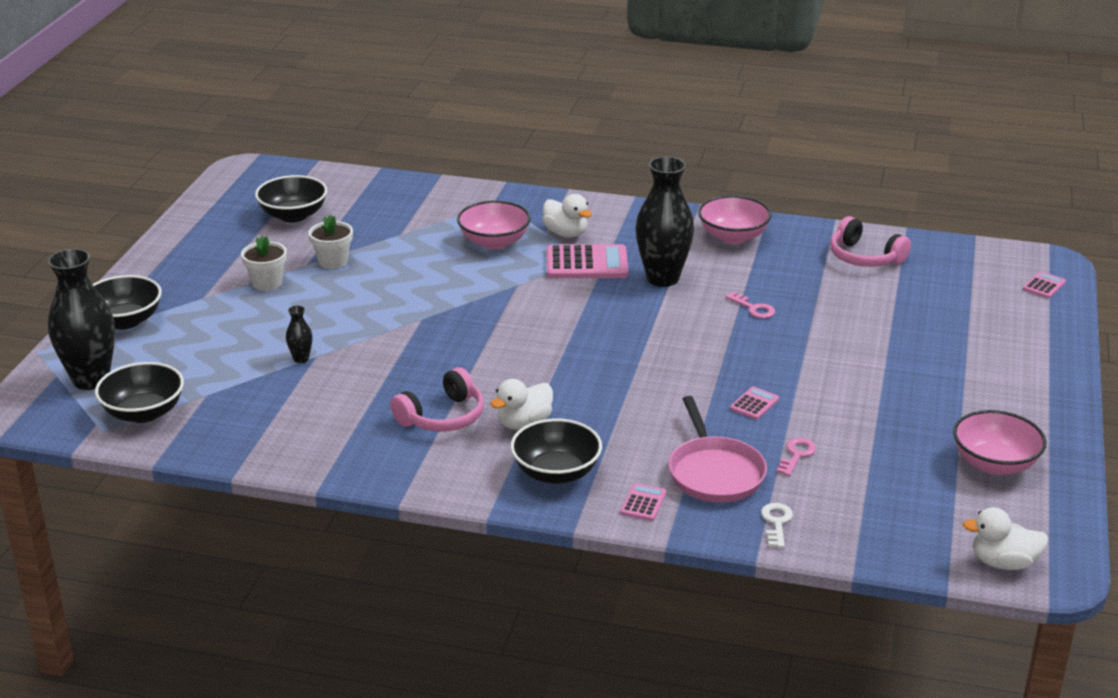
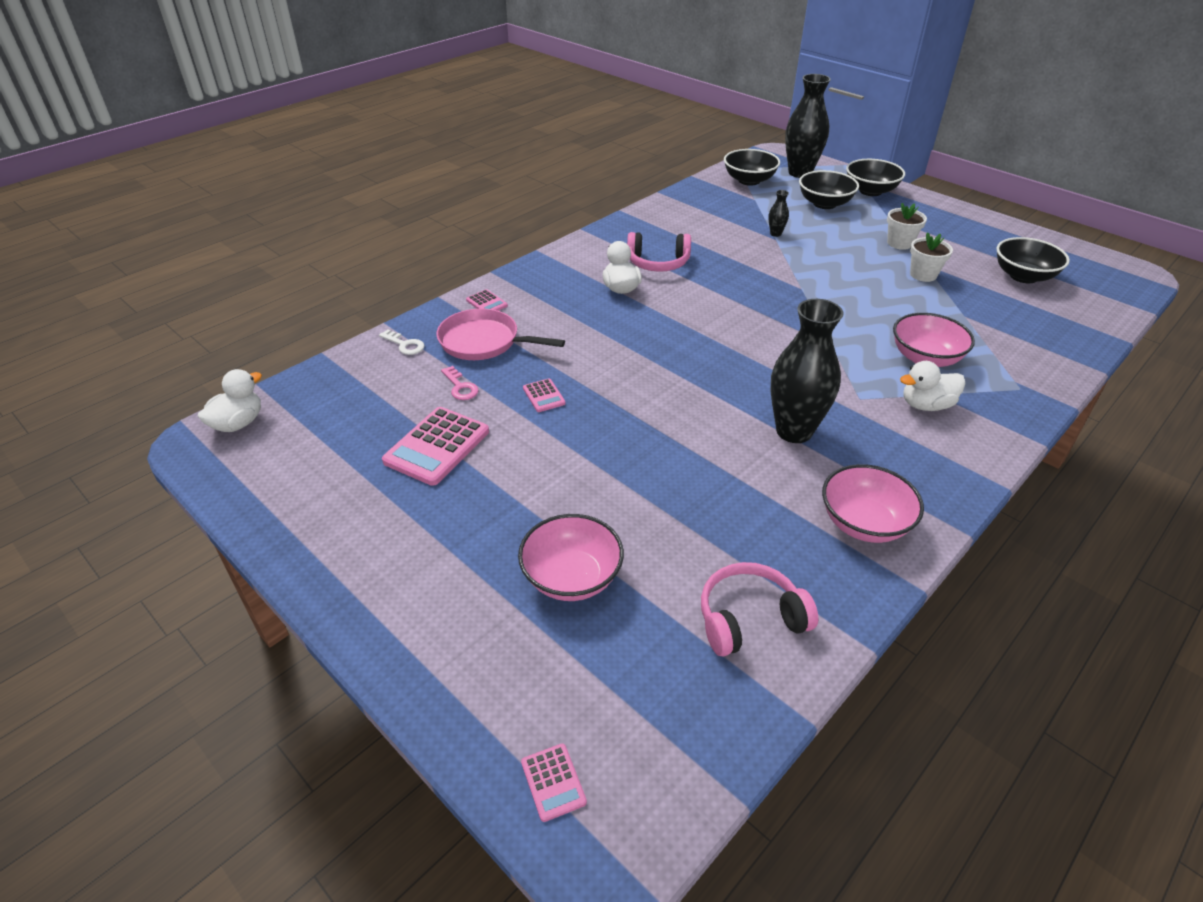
camera: 120 degrees right, 10 degrees up
pink headphones [391,367,484,432] -> pink headphones turned 75 degrees counterclockwise [627,232,691,272]
black bowl [510,419,602,484] -> black bowl moved to [799,170,859,209]
pink calculator [546,244,628,278] -> pink calculator moved to [382,407,489,486]
pink key [725,292,775,318] -> none
pink bowl [953,410,1047,475] -> pink bowl moved to [518,514,624,601]

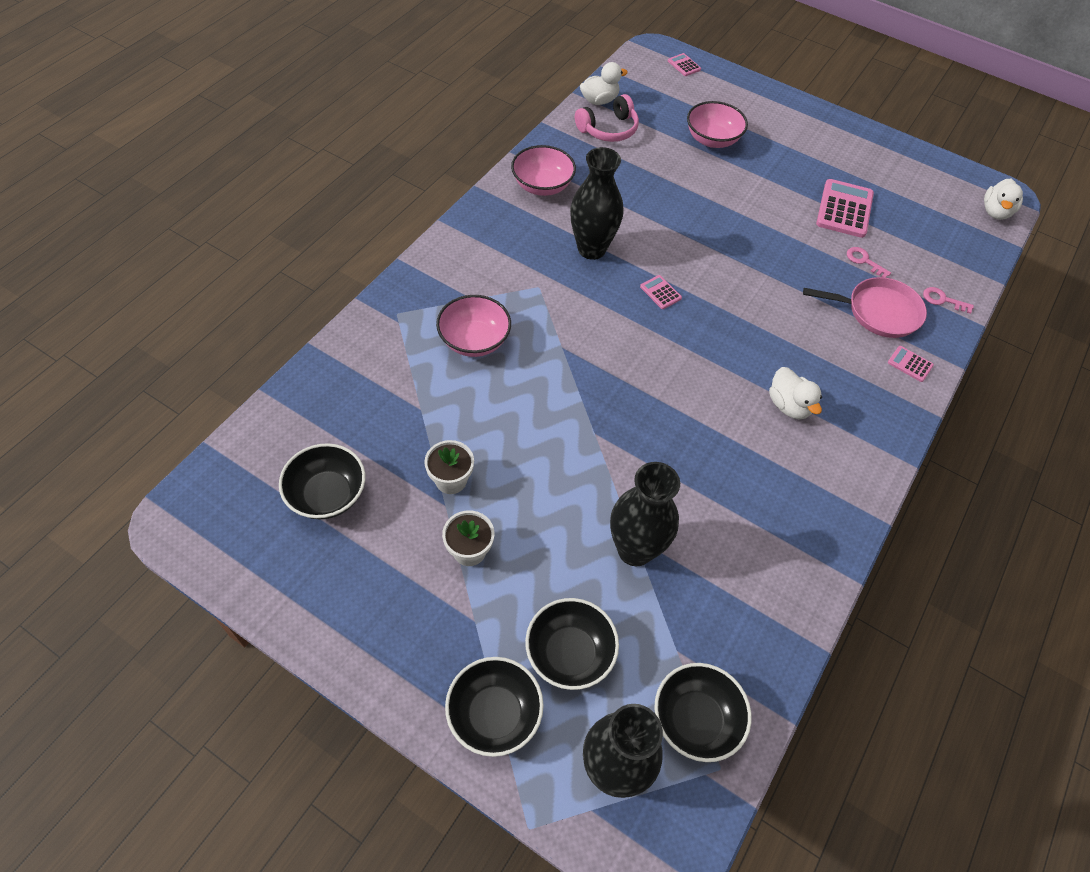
camera: 165 degrees right, 15 degrees up
white key [379,329,424,355] -> pink key [923,287,974,314]
pink calculator [523,378,566,412] -> pink calculator moved to [640,275,682,309]
pink headphones [627,232,691,272] -> none
black vase [768,190,789,237] -> black vase [610,462,680,566], size x2.36
white duck [900,361,966,411] -> white duck moved to [580,62,628,105]

